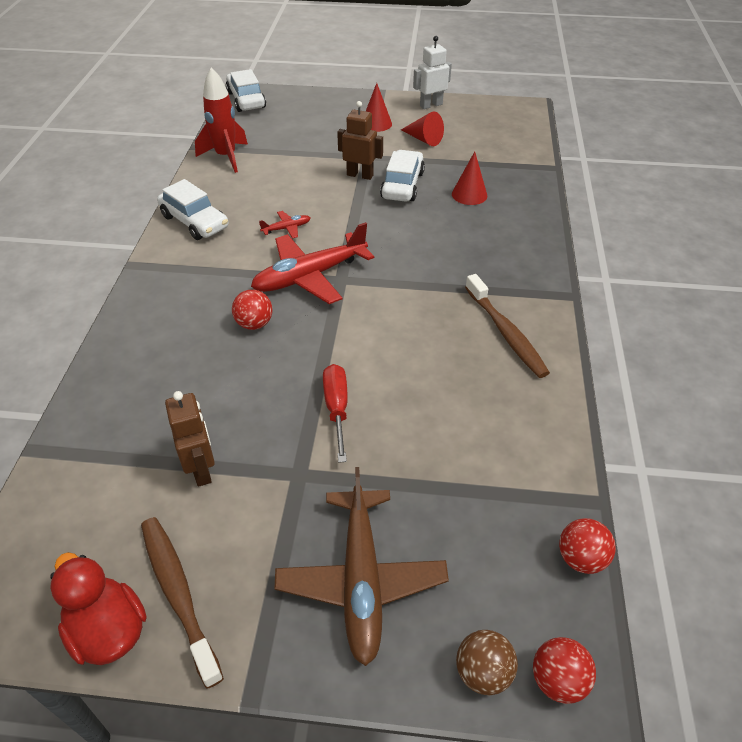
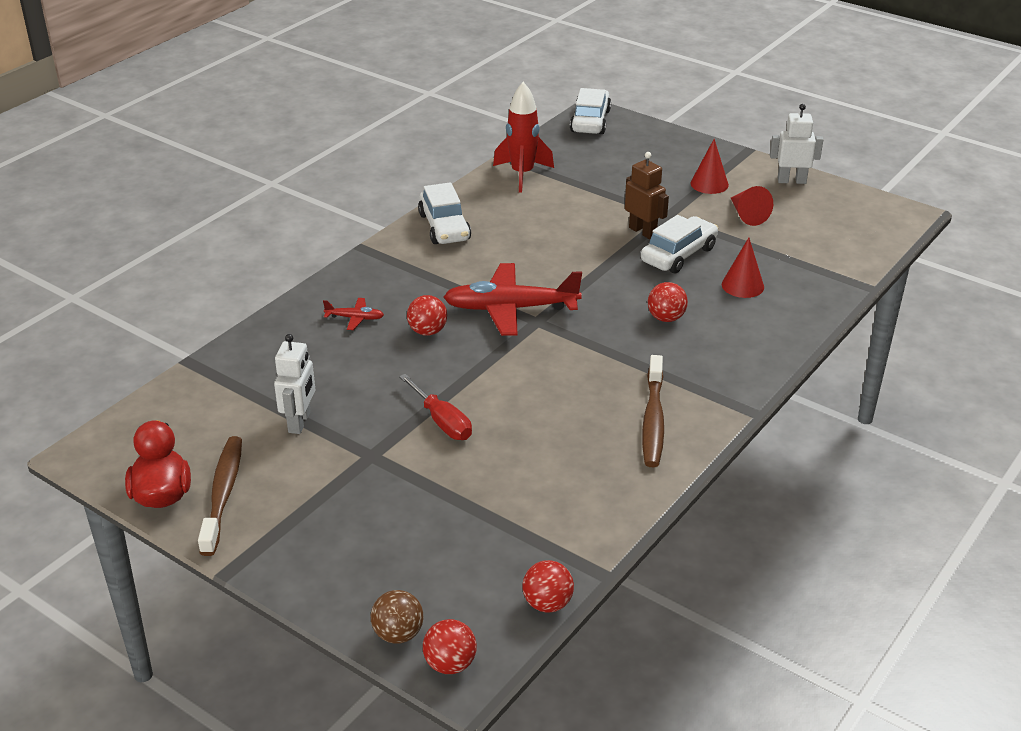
camera: 30 degrees right, 10 degrees down
brown robot [165,391,215,487] -> white robot [274,334,315,434]
red plane [259,211,310,239] -> red plane moved to [323,298,384,330]
brown plane [274,467,449,666] -> none
red screwdriver [323,364,348,463] -> red screwdriver turned 120 degrees clockwise [399,374,472,440]
none -> red ball [648,282,688,322]

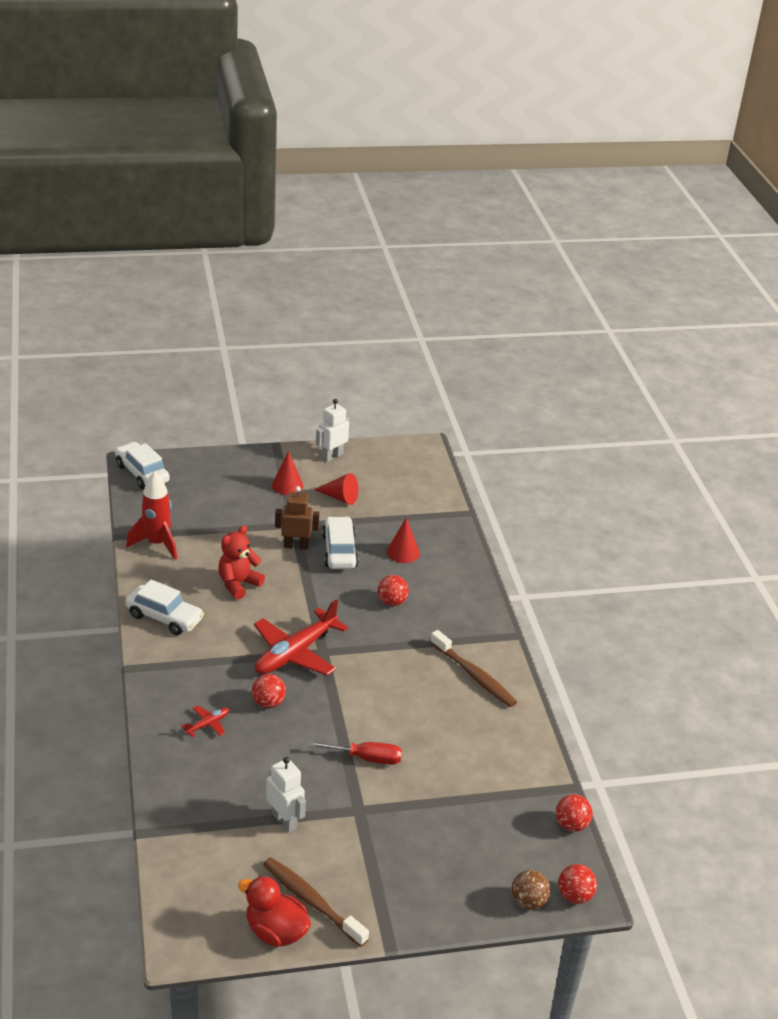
camera: 50 degrees left, 0 degrees up
none -> red teddy bear [218,525,265,600]

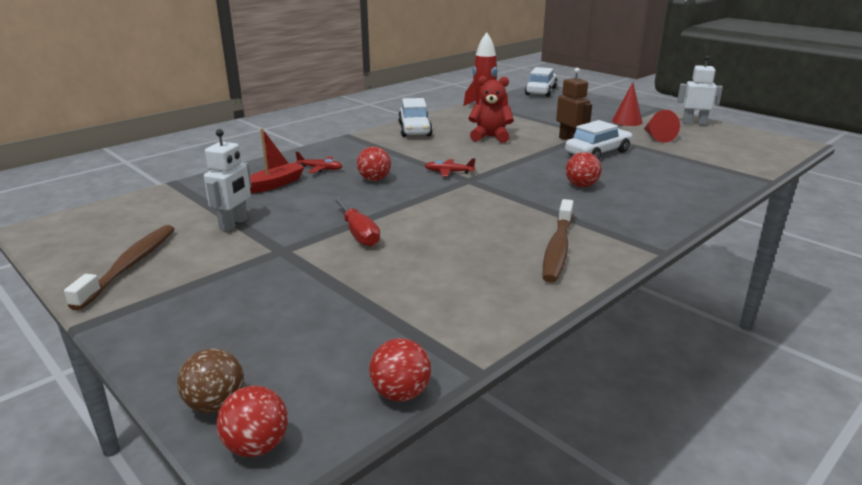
camera: 60 degrees right, 10 degrees down
red duck [238,876,311,947] -> none
red plane [254,599,348,676] -> red plane [425,158,475,177], size x0.44
red cone [387,517,420,563] -> none
none -> red boat [250,128,305,193]

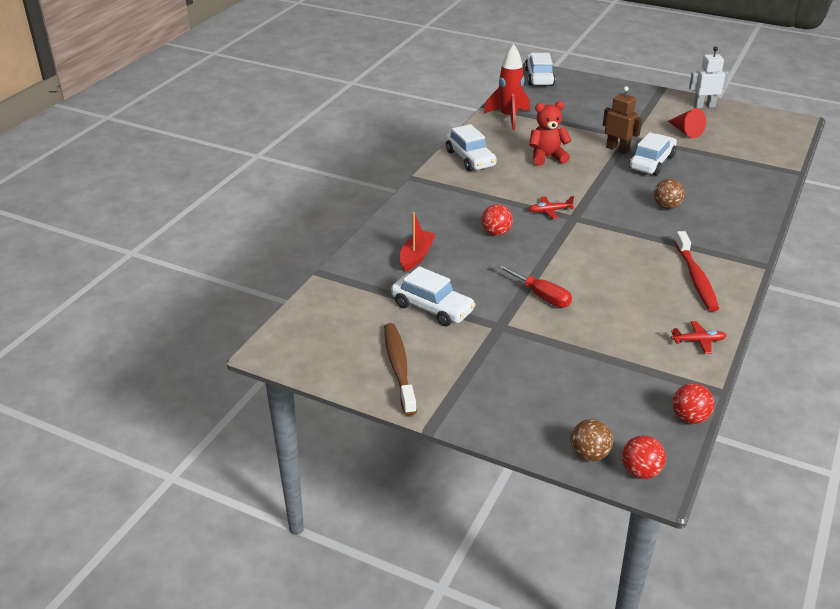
camera: 20 degrees left, 10 degrees up
white robot [204,129,251,231] -> white car [391,266,476,326]
red plane [295,152,343,173] -> red plane moved to [671,321,727,354]
brown toothbrush [543,199,573,283] -> red toothbrush [674,231,719,311]
red ball [566,152,602,187] -> brown ball [654,179,685,209]
red cone [612,82,643,126] -> none

